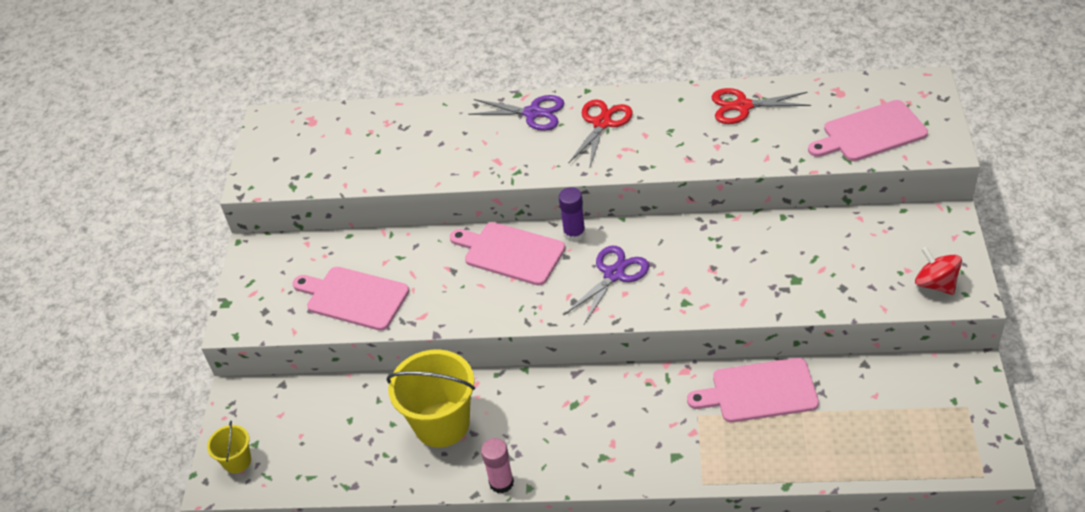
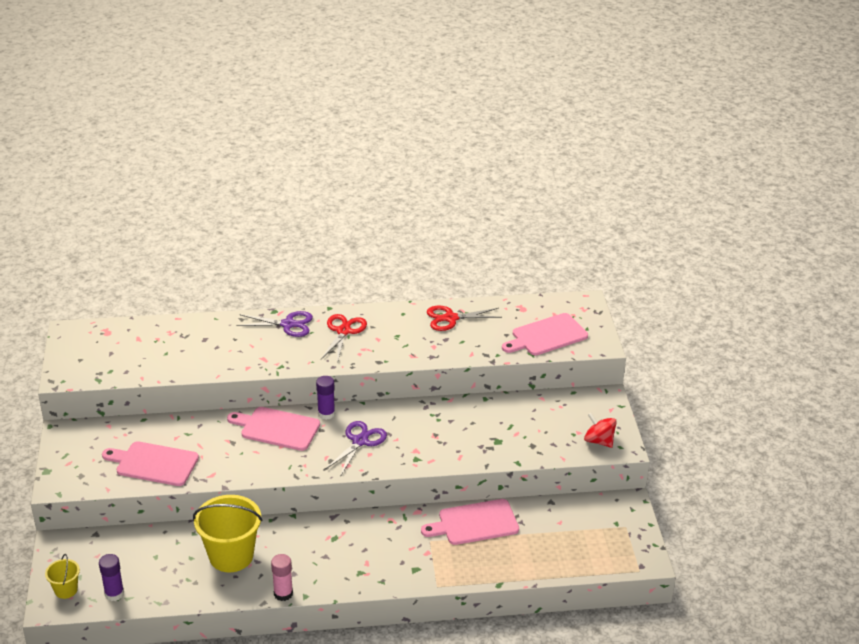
camera: 15 degrees left, 10 degrees down
none -> purple glue stick [99,554,124,601]

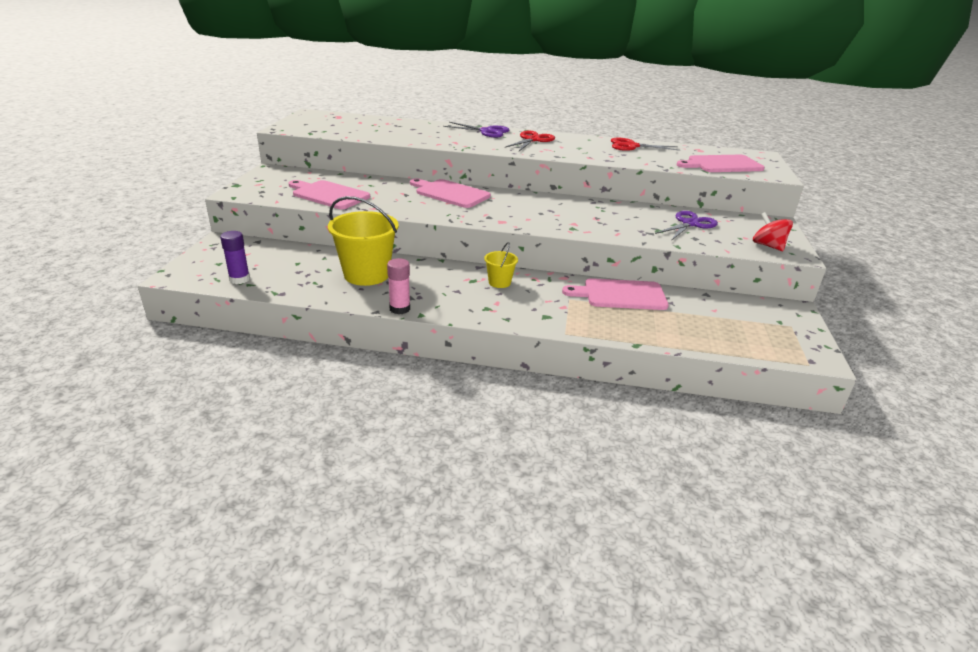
camera: 15 degrees right, 5 degrees down
yellow bucket [45,554,80,599] -> yellow bucket moved to [484,242,518,288]
purple glue stick [316,376,335,420] -> none
purple scissors [325,421,387,477] -> purple scissors moved to [655,211,718,241]

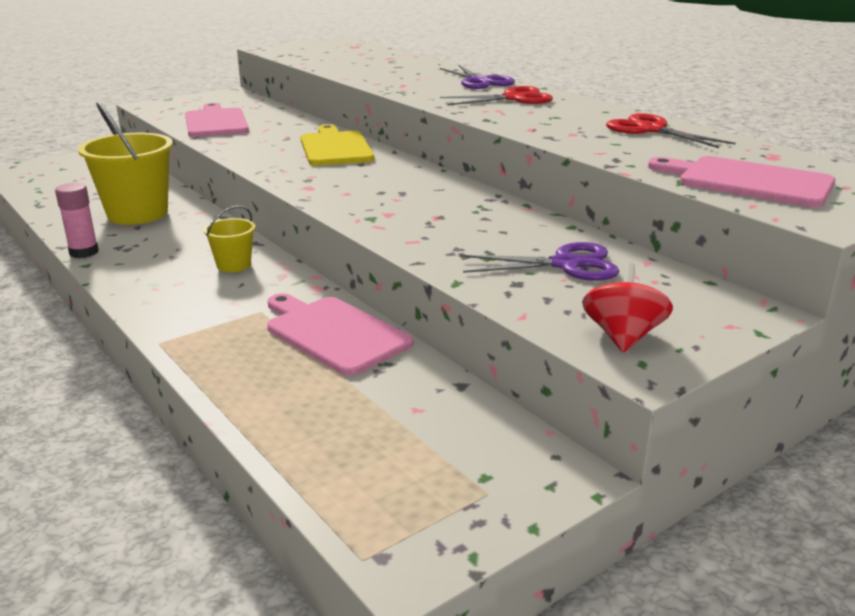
camera: 45 degrees right, 5 degrees down
purple glue stick [220,231,250,284] -> none
pink cutting board [410,178,491,208] -> yellow cutting board [300,124,374,166]

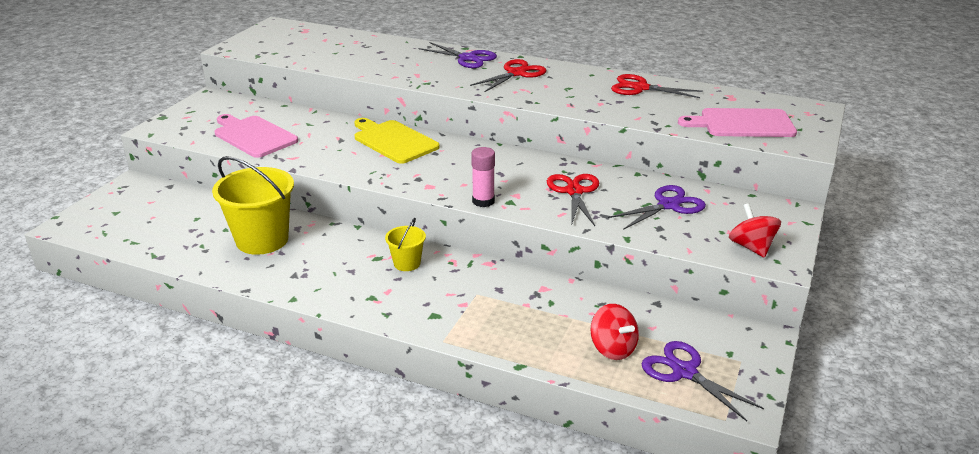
camera: 30 degrees left, 5 degrees up
pink glue stick [55,183,99,258] -> pink glue stick moved to [471,147,495,207]
pink cutting board [267,293,413,376] -> none
none -> red scissors [547,174,599,226]
none -> red spinning top [591,304,639,360]
none -> purple scissors [641,341,764,421]

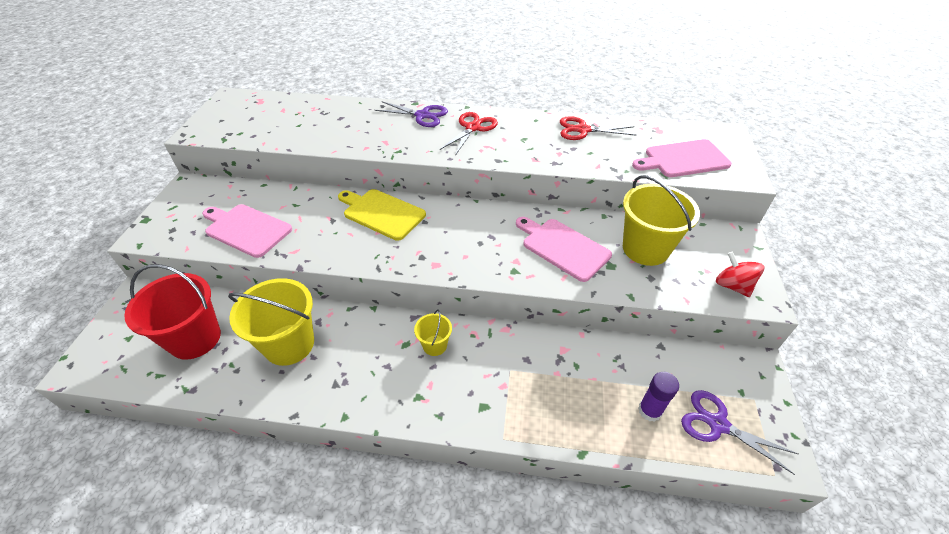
camera: 15 degrees left, 15 degrees up
pink glue stick [471,147,495,207] -> none
red scissors [547,174,599,226] -> pink cutting board [516,217,612,282]
red spinning top [591,304,639,360] -> purple glue stick [638,372,679,422]
purple scissors [608,185,706,230] -> yellow bucket [623,175,700,266]
none -> red bucket [124,264,221,360]

